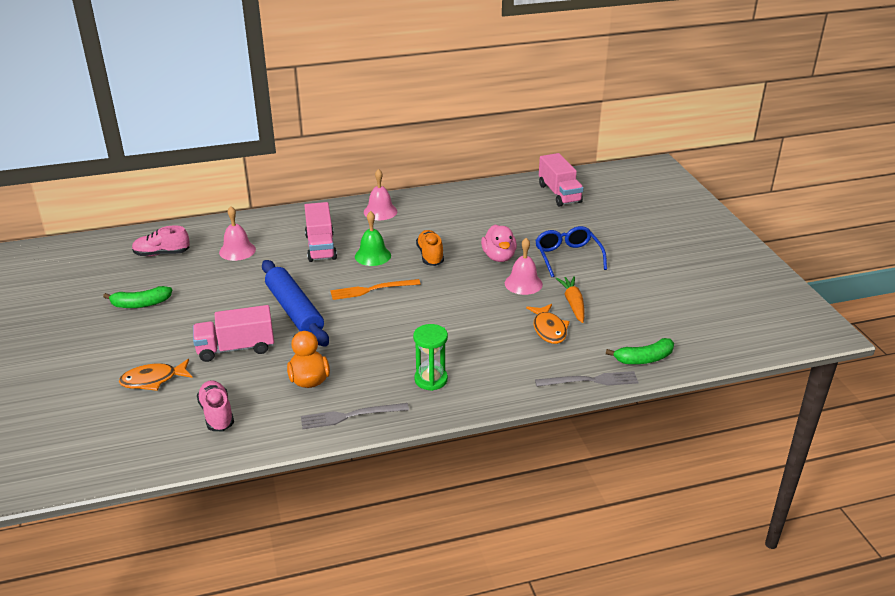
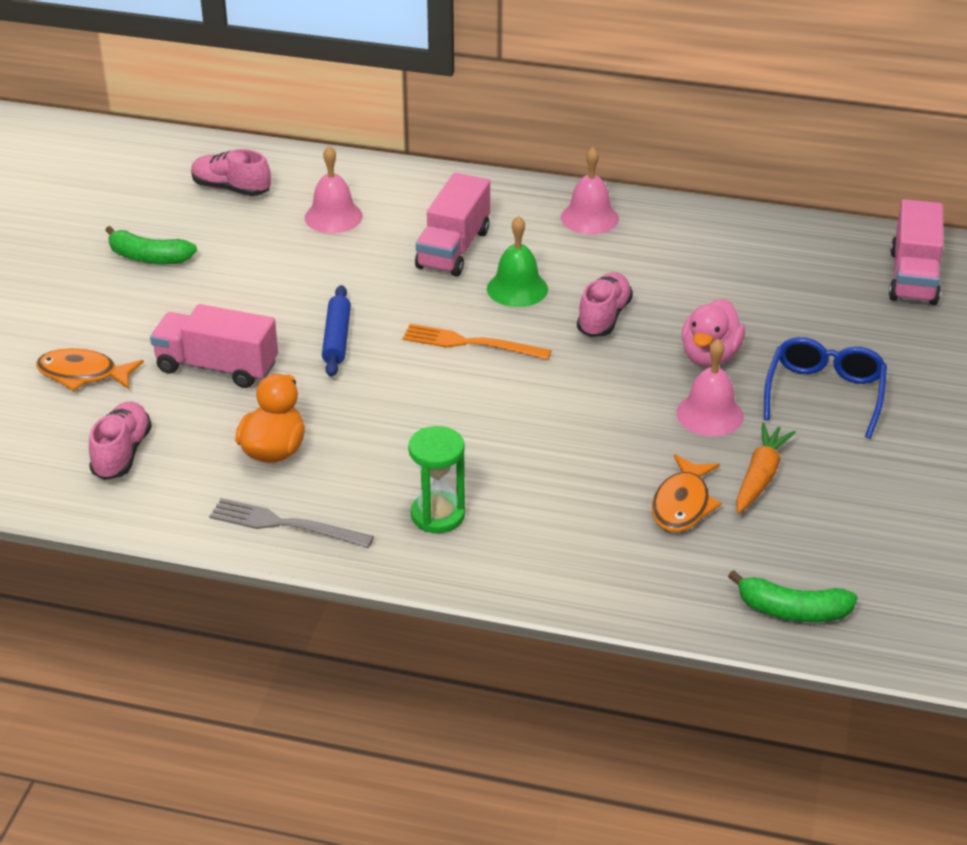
camera: 30 degrees right, 5 degrees up
blue rolling pin [262,260,329,347] -> blue rolling pin [322,285,351,377], size x0.56
orange shoe [416,230,444,266] -> pink shoe [577,272,633,337]
grey fork [535,371,639,387] -> none

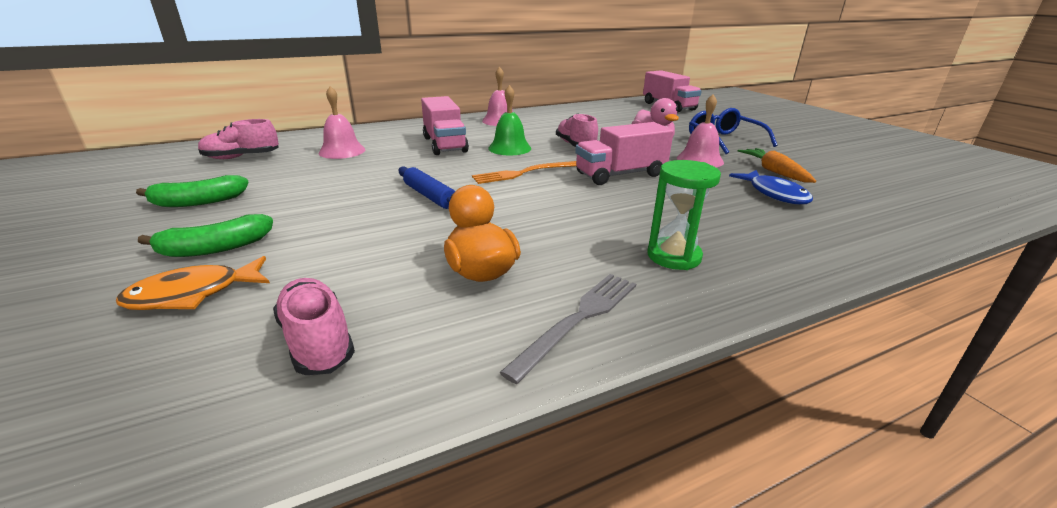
camera: 40 degrees left, 10 degrees down
pink truck [150,304,278,388] -> pink truck moved to [575,122,674,185]
grey fork [209,498,374,548] -> grey fork turned 150 degrees clockwise [499,274,636,384]
orange fish [652,454,722,532] -> blue fish [729,170,813,204]
green banana [728,570,858,622] -> green banana moved to [138,214,273,257]

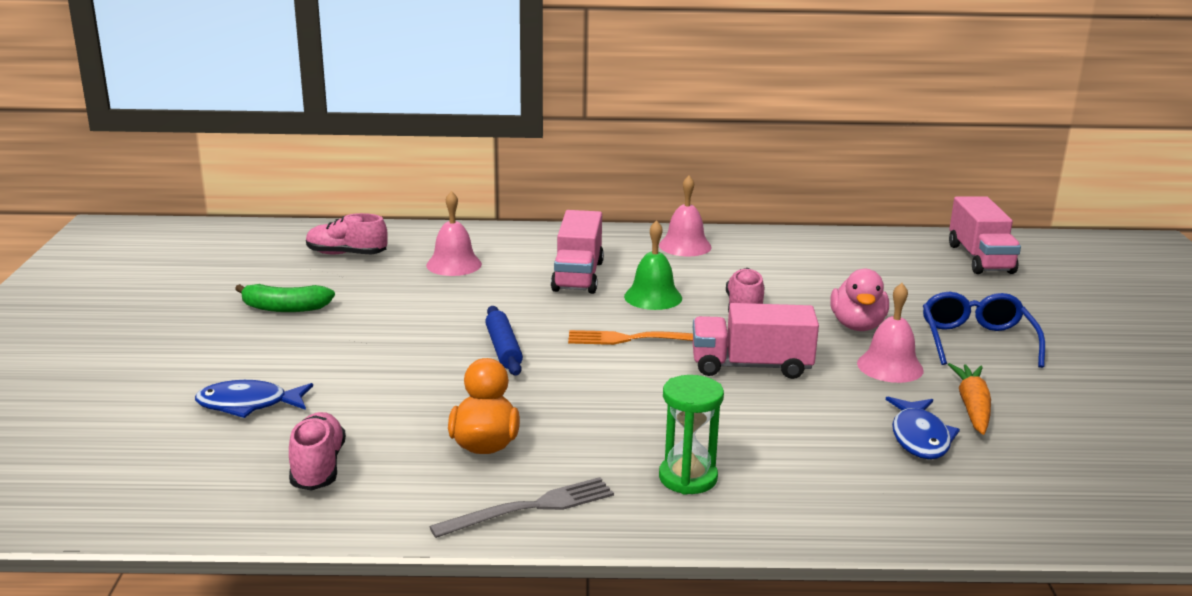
camera: 25 degrees right, 5 degrees down
orange fish [116,256,270,310] -> blue fish [195,380,313,418]
green banana [138,214,273,257] -> none

